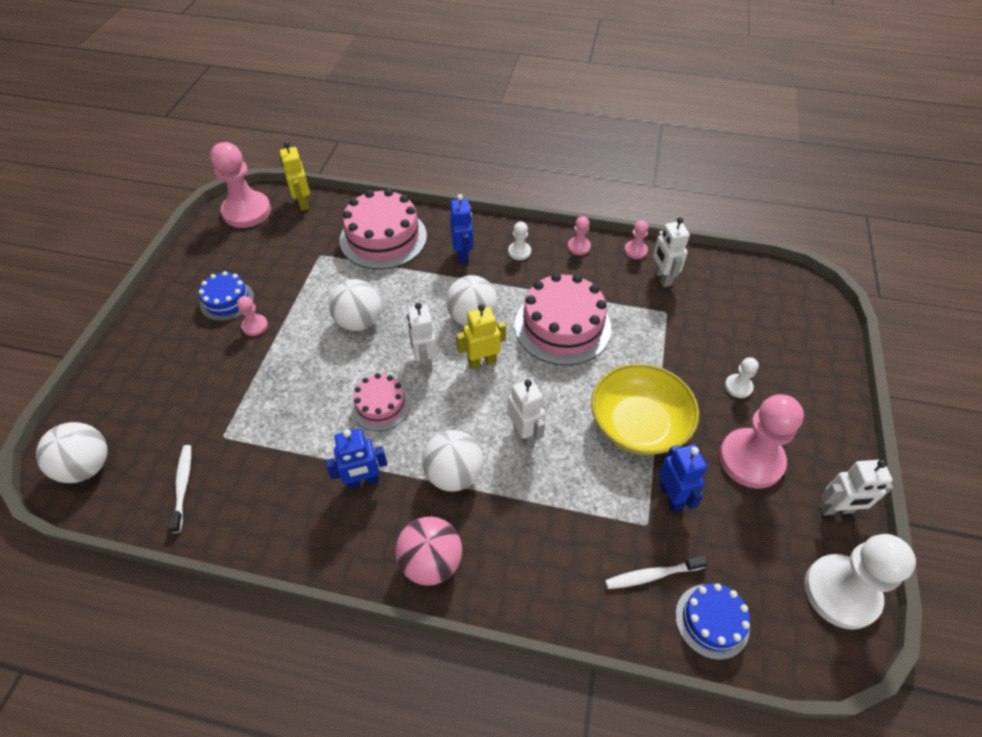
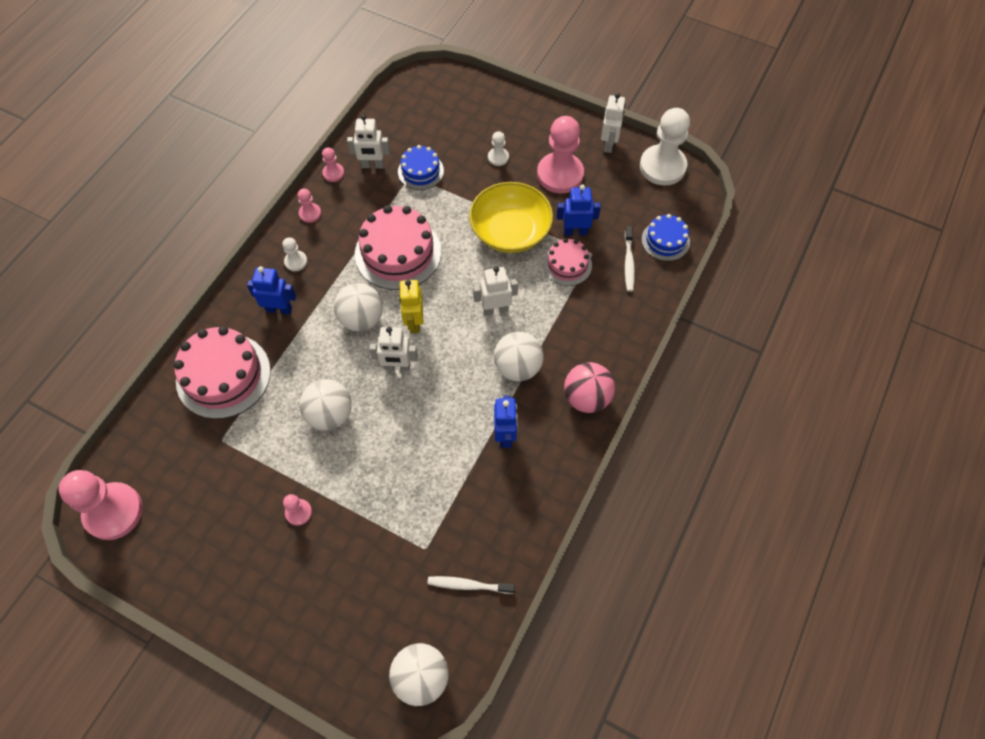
camera: 75 degrees left, 10 degrees up
blue cake [199,271,254,321] -> blue cake moved to [398,145,444,190]
yellow robot [280,142,310,211] -> none
pink cake [351,373,411,431] -> pink cake moved to [543,238,592,286]

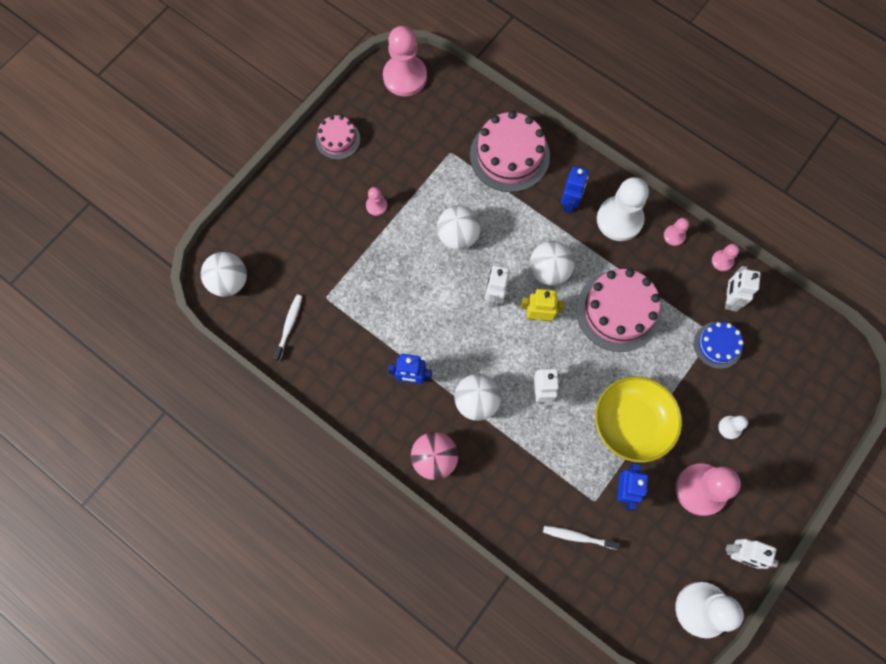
camera: 100 degrees right, 10 degrees up
white pawn [282,237,308,271] -> white pawn [597,177,649,241], size x2.17
pink cake [543,238,592,286] -> pink cake moved to [316,115,360,160]
blue cake [641,214,690,261] -> none

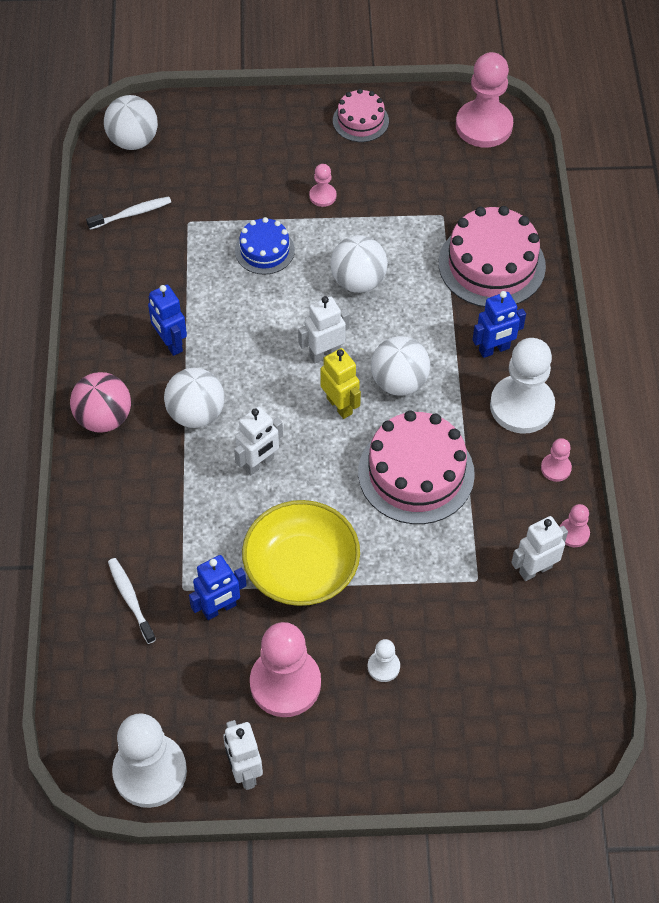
camera: 50 degrees right, 15 degrees down
blue cake [694,322,744,369] -> blue cake moved to [235,217,295,275]

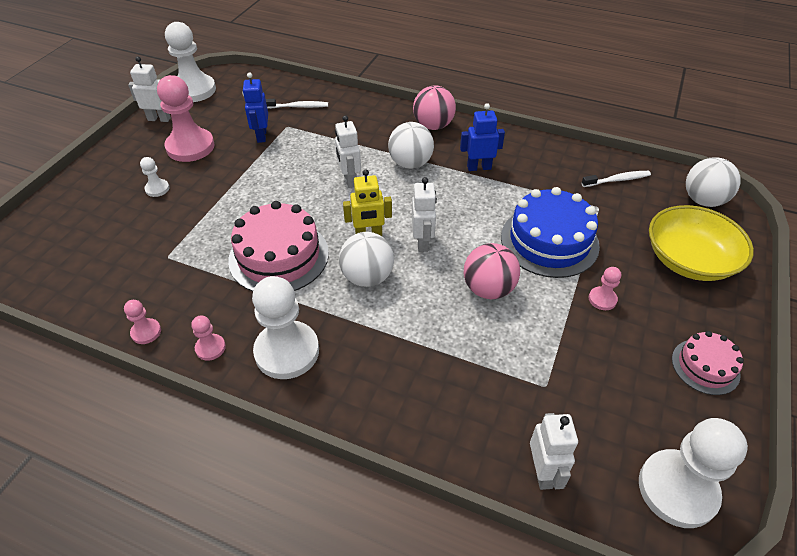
camera: 115 degrees right, 10 degrees down
white toothbrush [86,196,171,230] -> white toothbrush turned 105 degrees counterclockwise [581,171,651,187]
blue cake [235,217,295,275] -> blue cake [501,187,600,278], size x1.78
yellow bowl [242,500,360,606] -> yellow bowl moved to [649,205,754,281]
white ball [330,235,388,293] -> pink ball [464,243,520,299]
pink cake [439,206,546,307] -> none
pink pawn [456,52,513,147] -> white pawn [639,418,748,528]
blue robot [473,291,526,358] -> none
white robot [511,516,568,581] -> white robot moved to [530,413,578,490]

